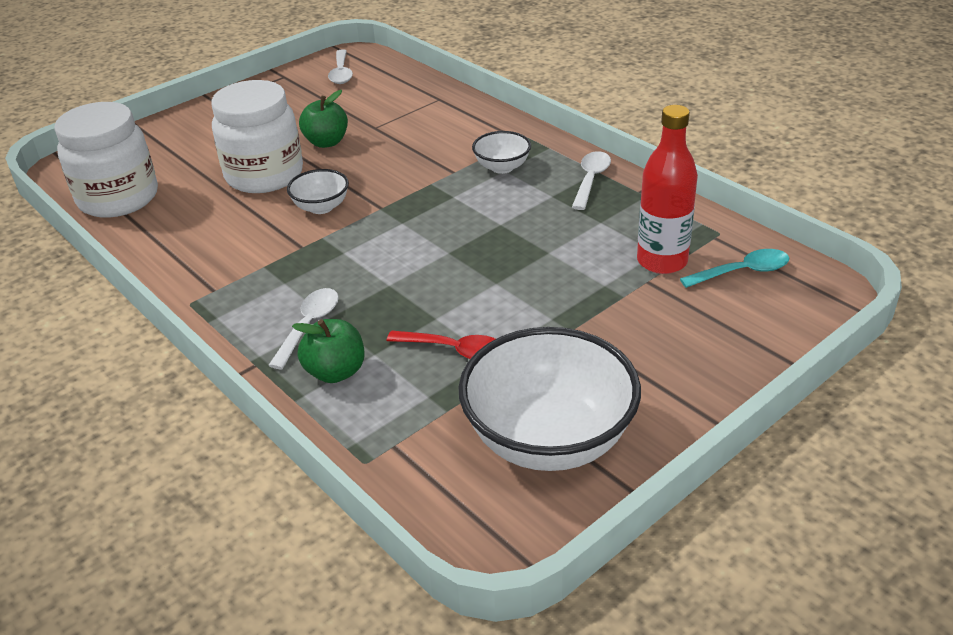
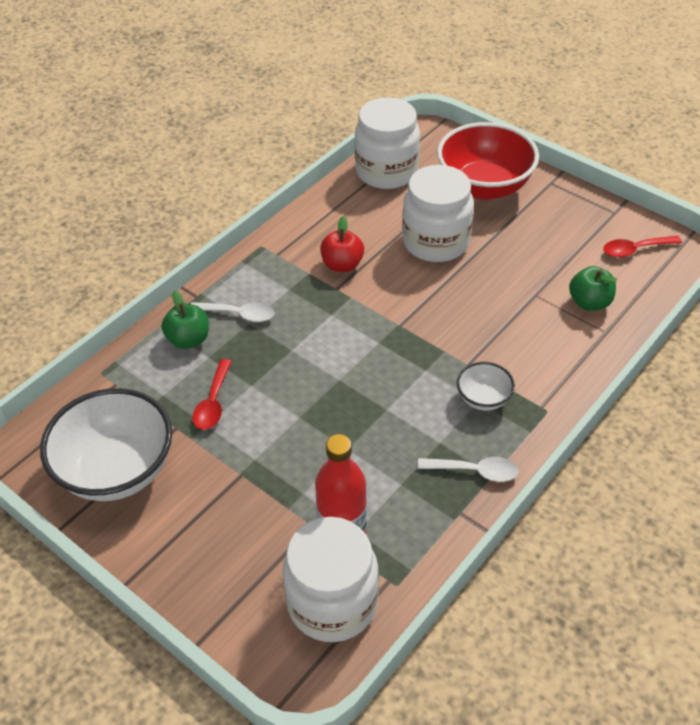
camera: 80 degrees right, 10 degrees up
white bowl [287,169,349,214] -> none
green apple [299,90,348,148] -> green apple moved to [569,266,617,311]
white spoon [328,49,353,84] -> red spoon [603,236,682,258]
turquoise spoon [680,249,789,288] -> white jar [282,517,379,642]
none -> red apple [320,216,364,272]
none -> red bowl [437,122,539,200]

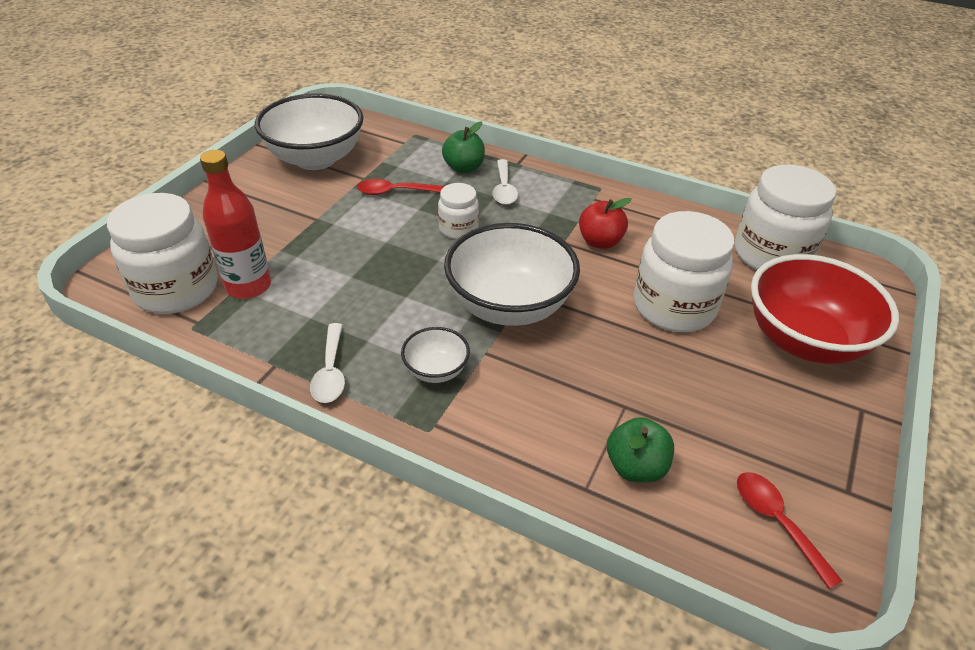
camera: 75 degrees right, 5 degrees down
none -> white jar [438,183,479,239]
none -> white bowl [444,223,580,326]

